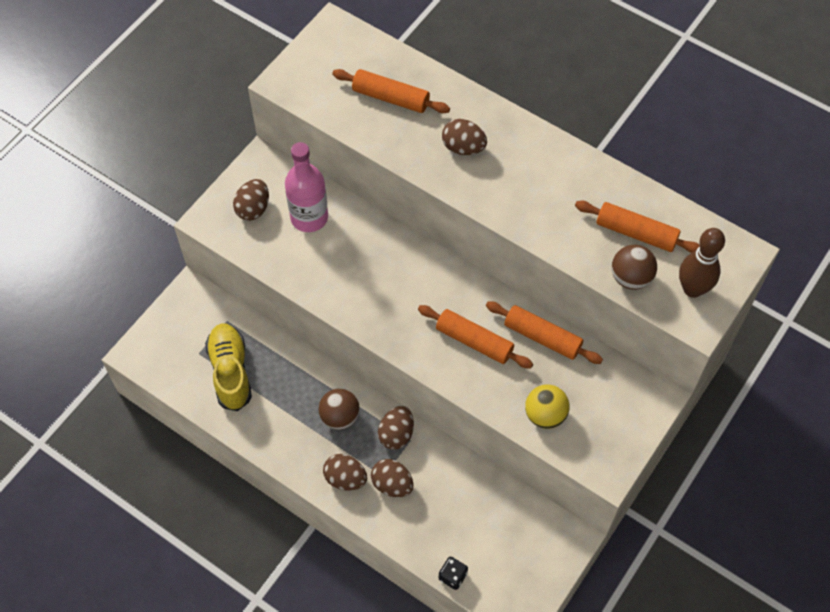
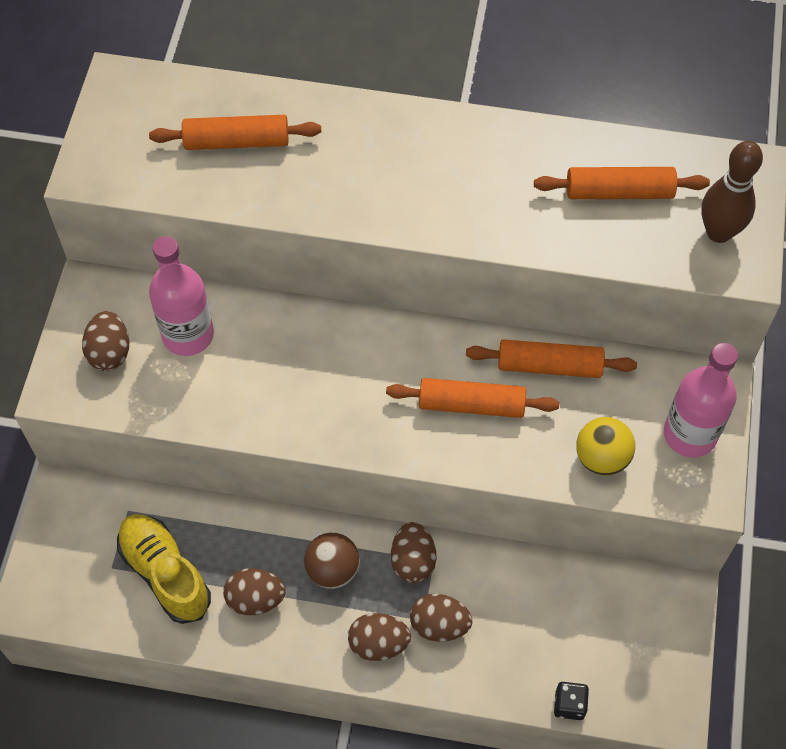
camera: 25 degrees left, 0 degrees up
brown egg [442,119,487,155] -> brown egg moved to [223,568,286,615]
brown ball [612,245,657,290] -> none
none -> pink bottle [664,343,738,458]

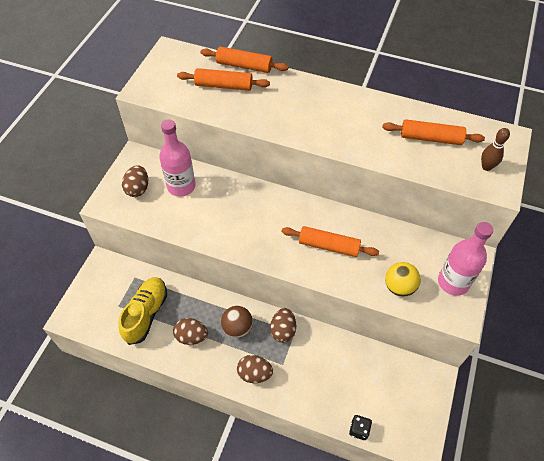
camera: 10 degrees right, 5 degrees down
yellow shoe [117,514,211,624] -> yellow shoe turned 45 degrees clockwise [118,277,167,345]
brown egg [410,594,472,642] -> none
orange rolling pin [466,339,637,378] -> orange rolling pin moved to [201,46,289,73]
brown bowling pin [701,141,763,243] -> brown bowling pin [481,128,510,171], size x0.66

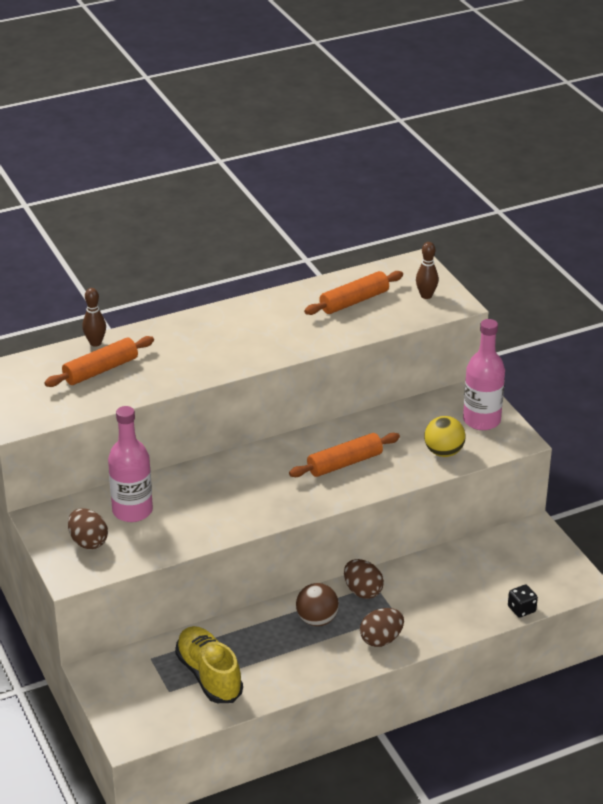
camera: 45 degrees left, 20 degrees down
brown egg [173,318,208,345] -> none
orange rolling pin [201,46,289,73] -> brown bowling pin [83,288,106,347]

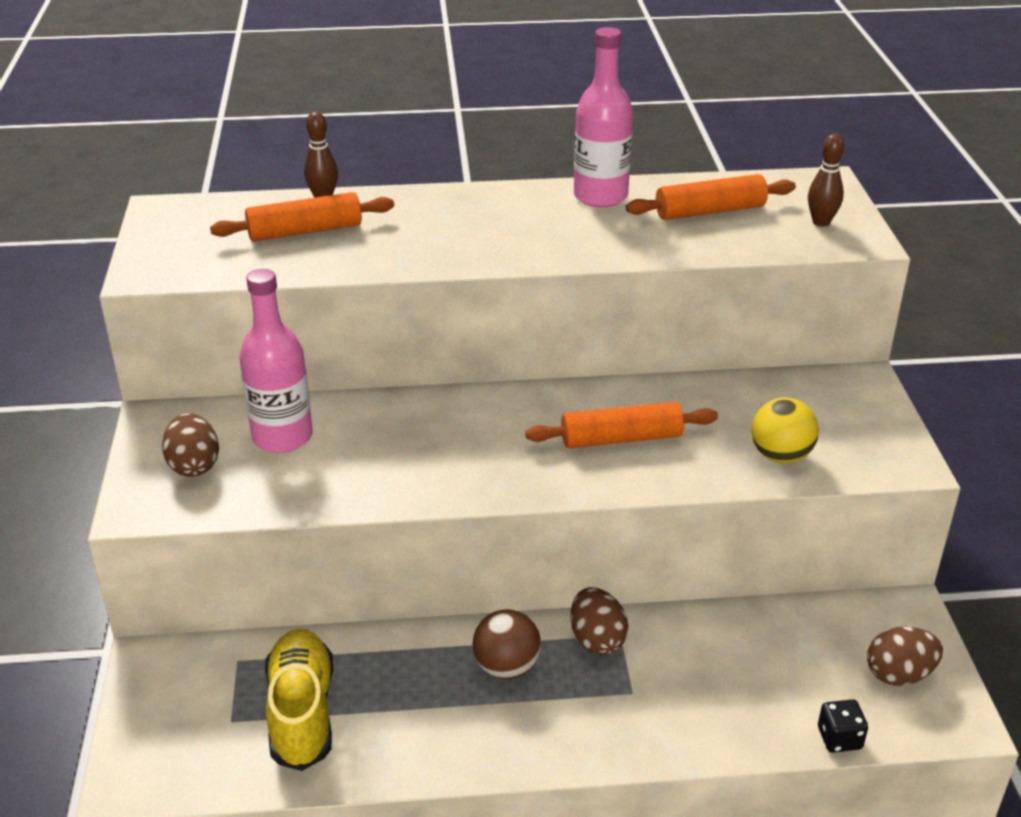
camera: 20 degrees right, 0 degrees up
brown egg [360,608,404,647] -> brown egg moved to [867,626,943,686]
pink bottle [463,319,505,430] -> pink bottle moved to [574,27,633,207]

